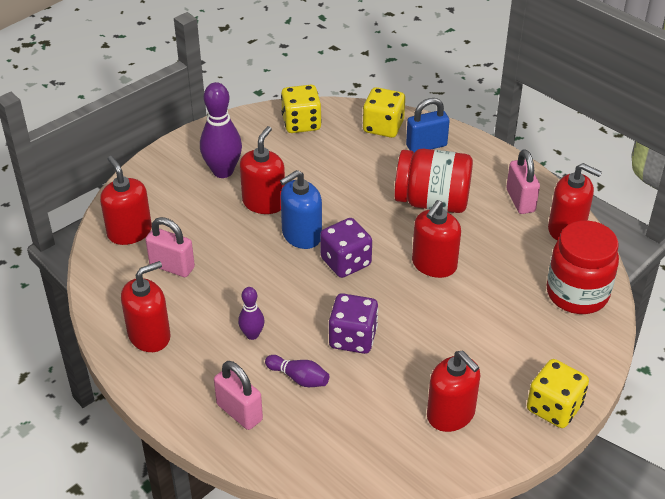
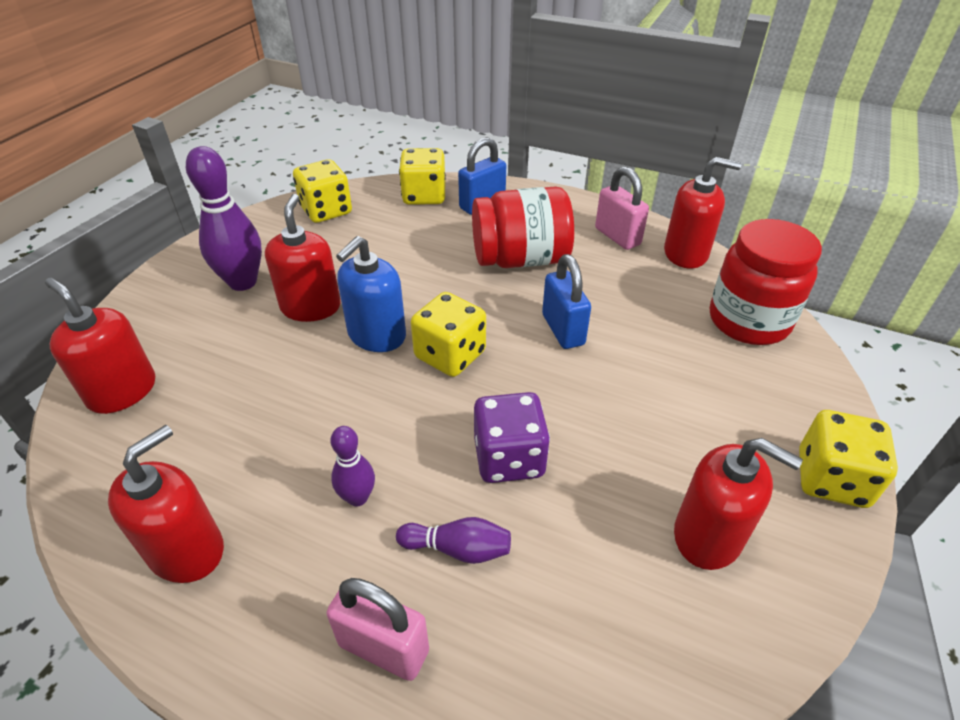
camera: 20 degrees left, 0 degrees up
pink padlock [145,217,195,277] -> none
purple dice [320,218,372,278] -> yellow dice [411,292,486,377]
red soap dispenser [412,200,461,278] -> blue padlock [542,254,591,349]

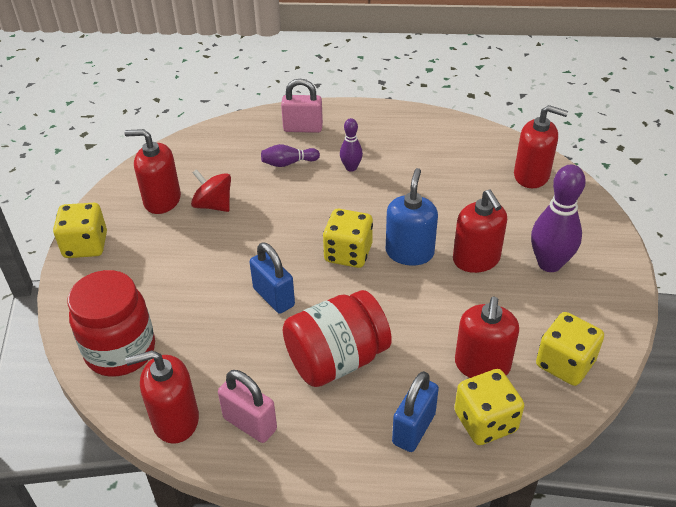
camera: 160 degrees right, 0 degrees up
red soap dispenser [108,425,224,583] -> red soap dispenser moved to [455,296,519,378]
purple dice [474,392,550,483] -> none
none -> red spinning top [191,169,231,212]

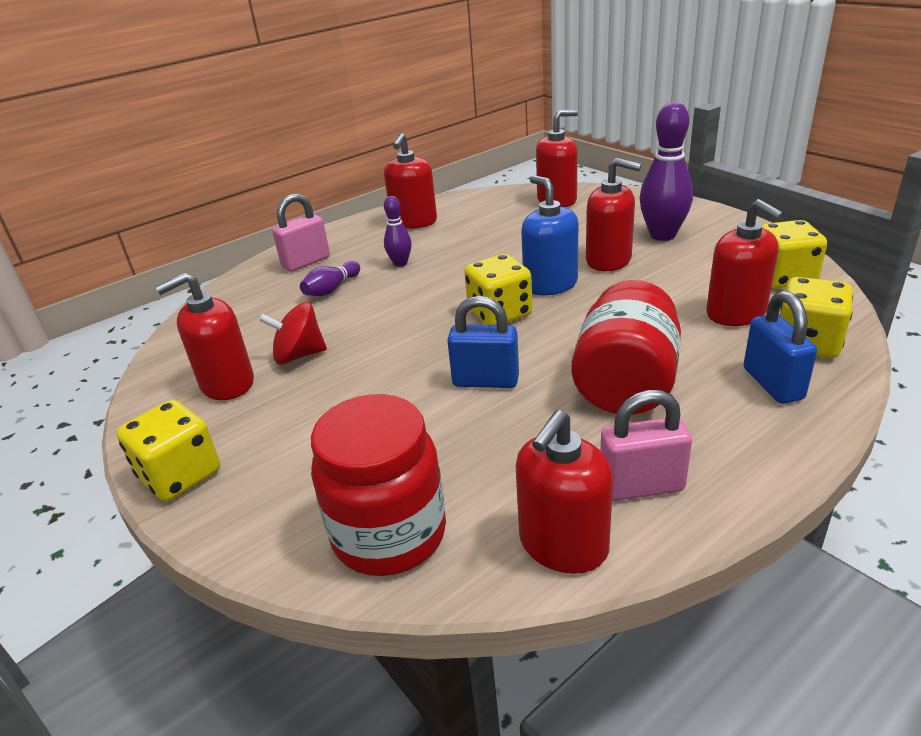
camera: 40 degrees left, 10 degrees down
none -> red soap dispenser [384,133,437,229]

